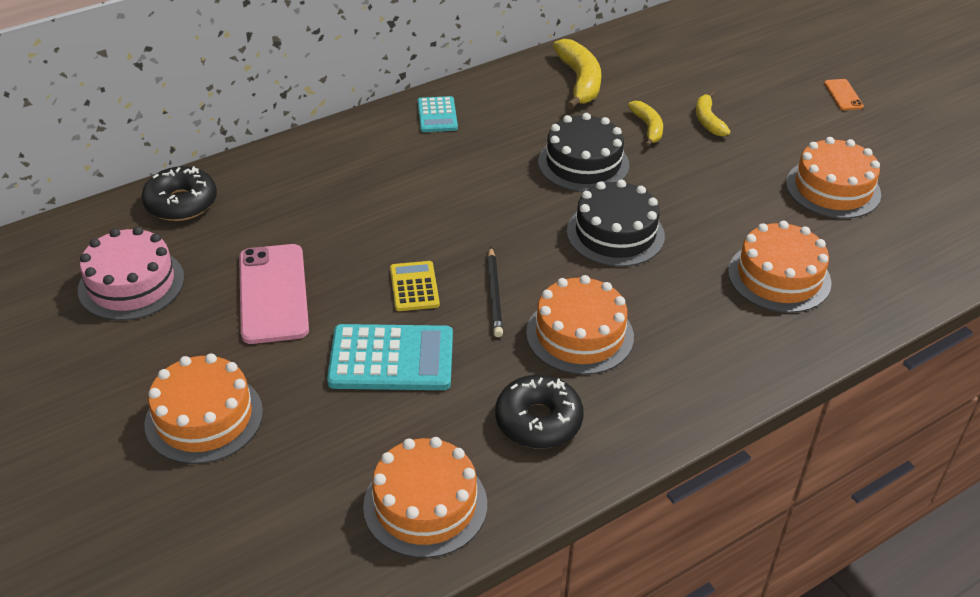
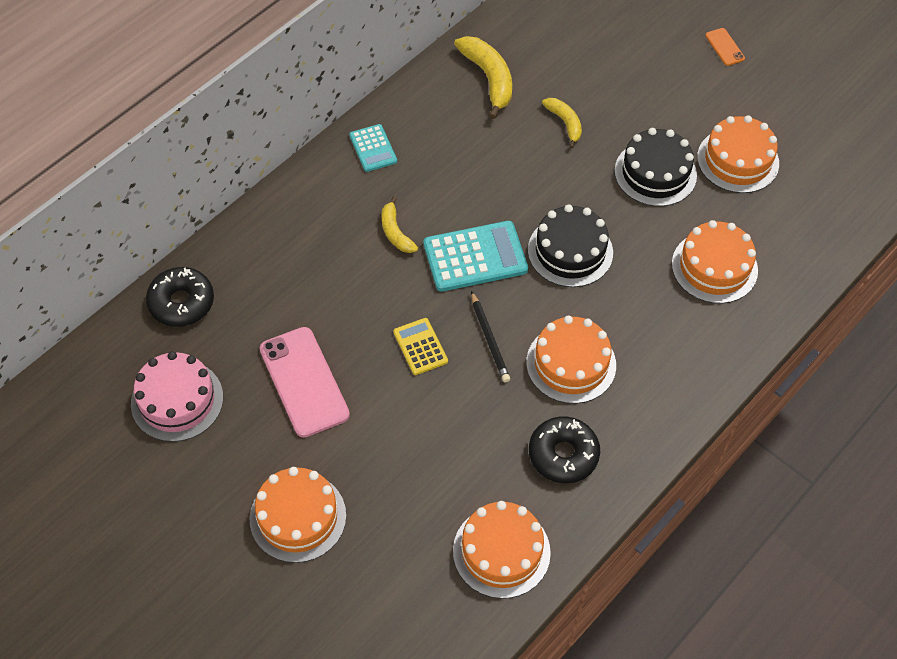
camera: 15 degrees left, 15 degrees up
turquoise calculator [327,324,453,390] -> turquoise calculator moved to [423,221,528,292]
black cake [538,113,629,192] -> black cake moved to [614,128,697,206]
yellow banana [696,91,731,137] -> yellow banana moved to [381,196,418,253]

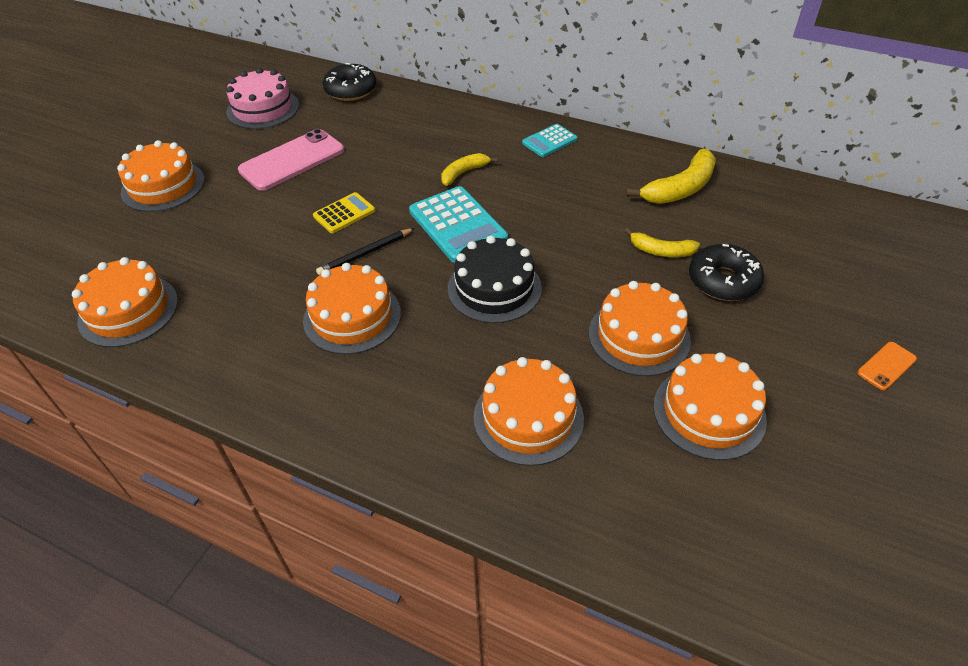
camera: 75 degrees right, 10 degrees down
black donut [529,416,600,483] -> black donut moved to [689,244,764,301]
yellow banana [542,98,582,149] -> yellow banana turned 60 degrees clockwise [625,228,700,257]
black cake [614,128,697,206] -> orange cake [589,281,691,376]

